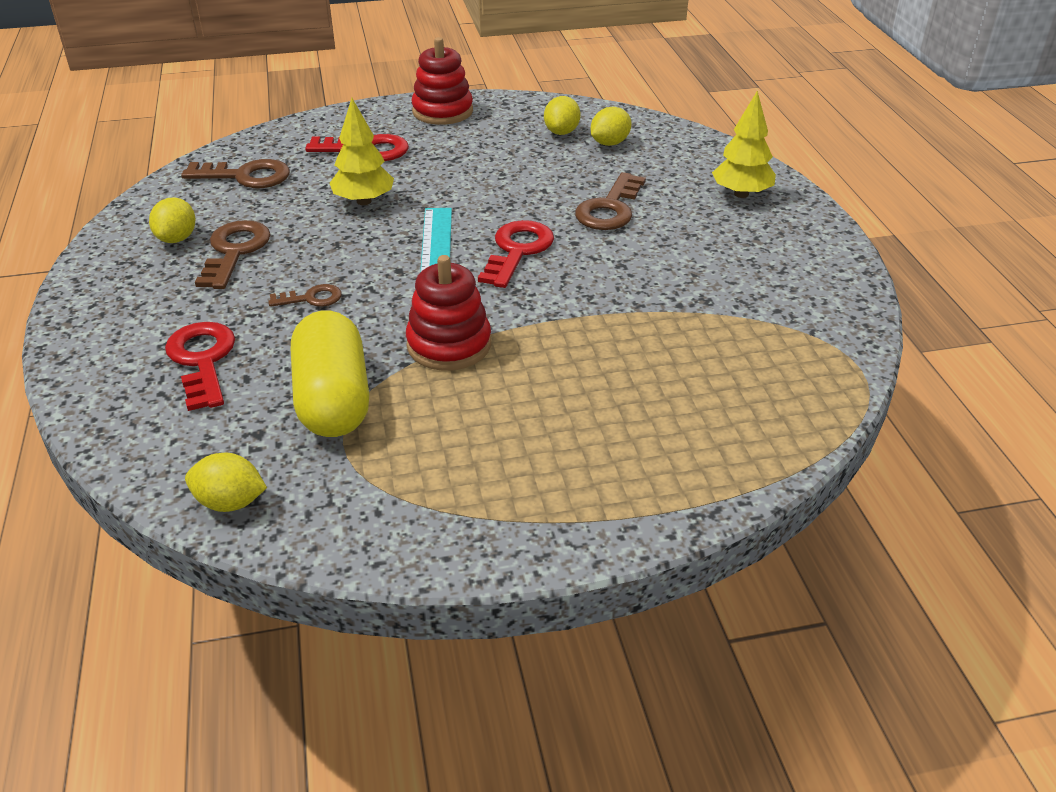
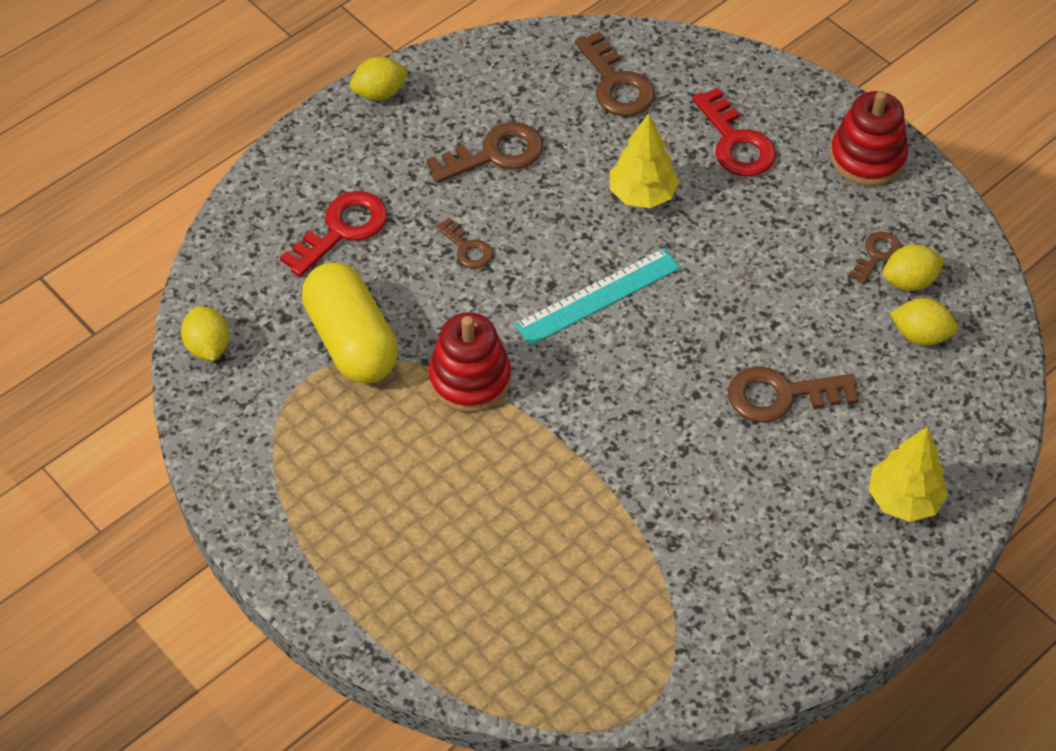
camera: 60 degrees right, 15 degrees up
yellow lemon [149,197,195,243] -> yellow lemon moved to [350,57,409,101]
yellow capsule [291,310,369,437] -> yellow capsule turned 75 degrees counterclockwise [302,263,398,383]
red key [478,220,554,288] -> none
none -> brown key [849,232,901,284]

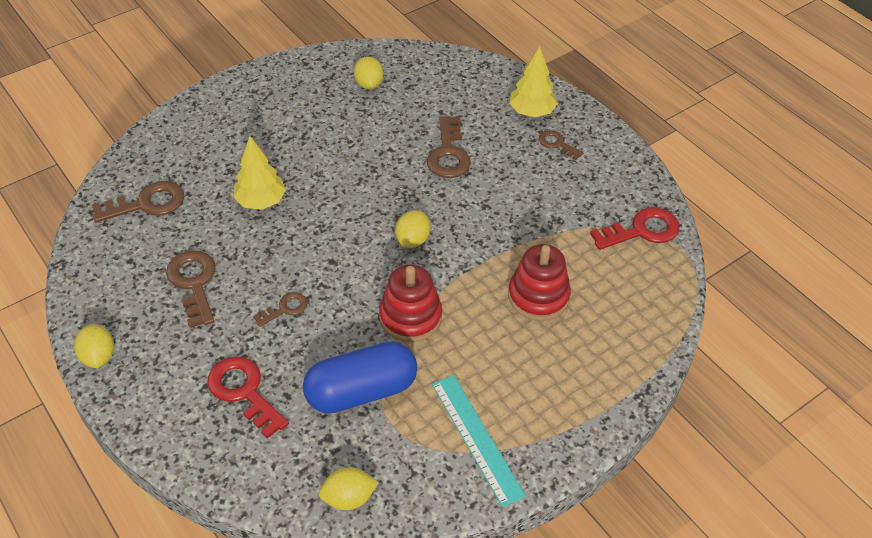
camera: 85 degrees left, 5 degrees down
yellow capsule [302,263,398,383] -> blue capsule [303,341,417,414]
turquoise ruler [515,248,681,345] -> turquoise ruler moved to [432,375,526,507]
red key [692,87,776,176] -> red key moved to [590,207,680,250]
red stacking toy [830,91,908,186] -> red stacking toy moved to [508,244,571,321]
brown key [849,232,901,284] -> brown key moved to [539,130,583,160]
yellow lemon [890,298,958,346] -> yellow lemon moved to [395,210,431,248]

